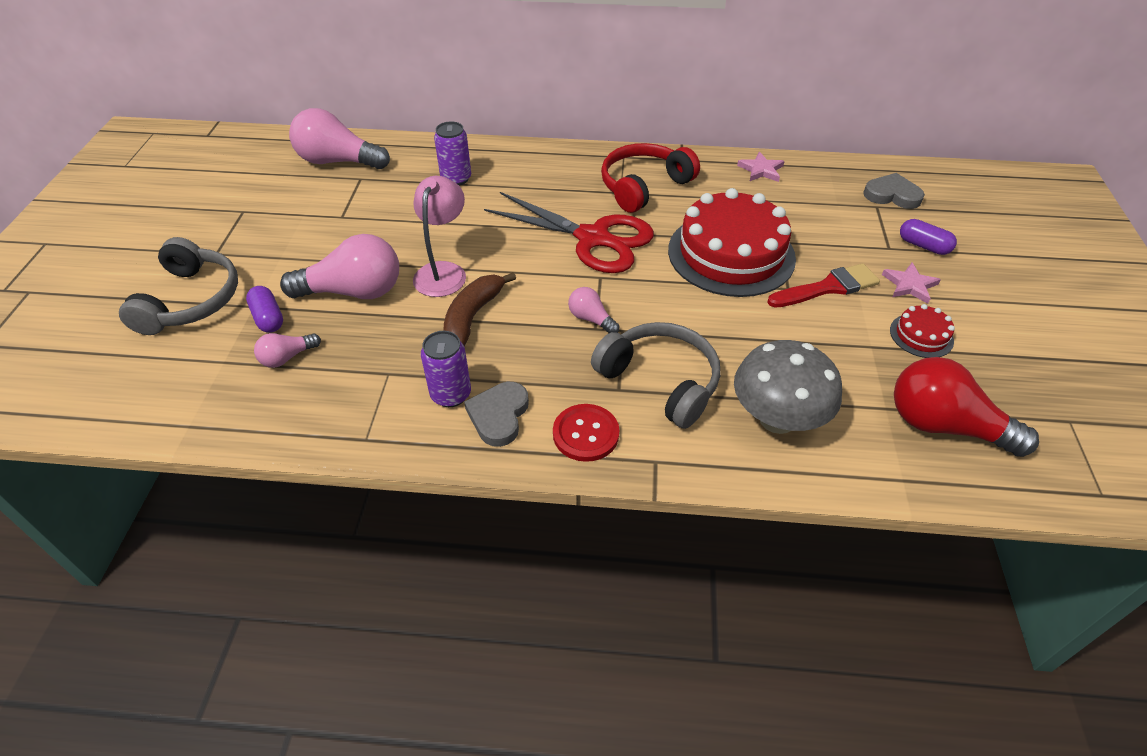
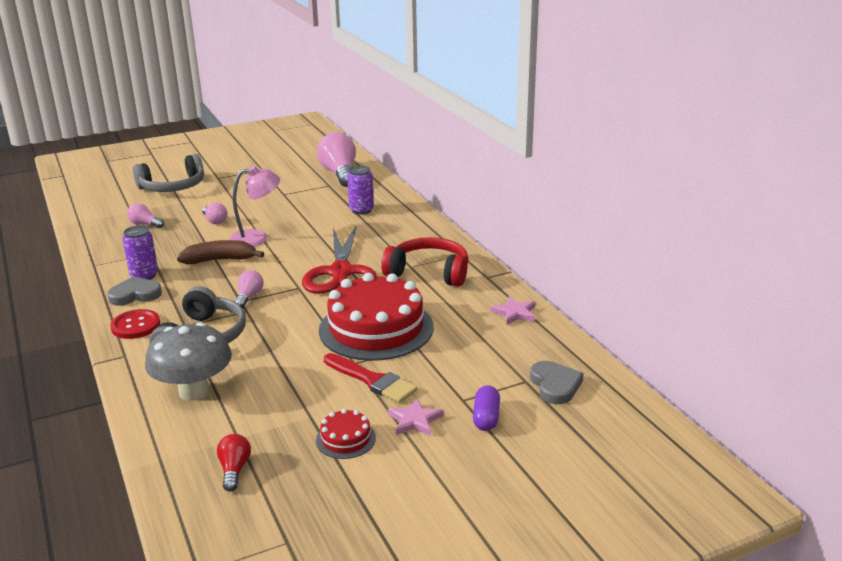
camera: 60 degrees right, 20 degrees down
purple capsule [246,286,283,333] -> none
pink light bulb [280,234,399,299] -> pink light bulb [202,203,227,224], size x0.49
red light bulb [894,357,1039,457] -> red light bulb [217,434,251,492], size x0.49

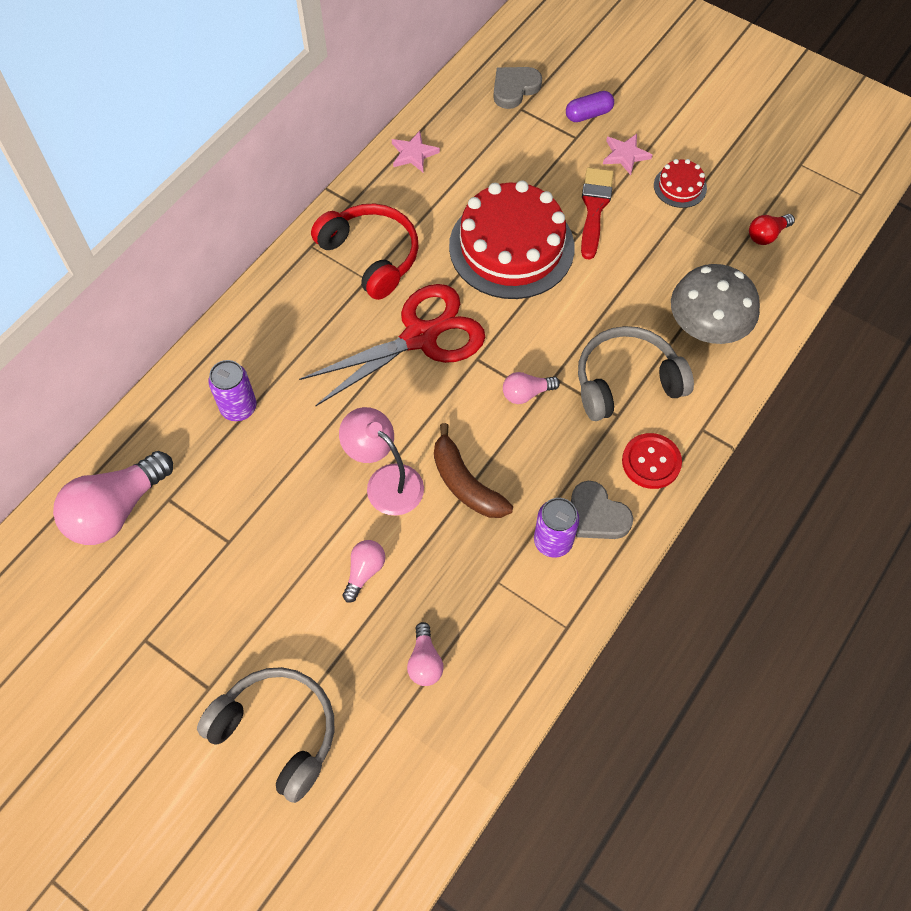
camera: 120 degrees left, 35 degrees up
red headphones [381,237,469,287] -> red headphones turned 150 degrees clockwise [311,204,419,300]

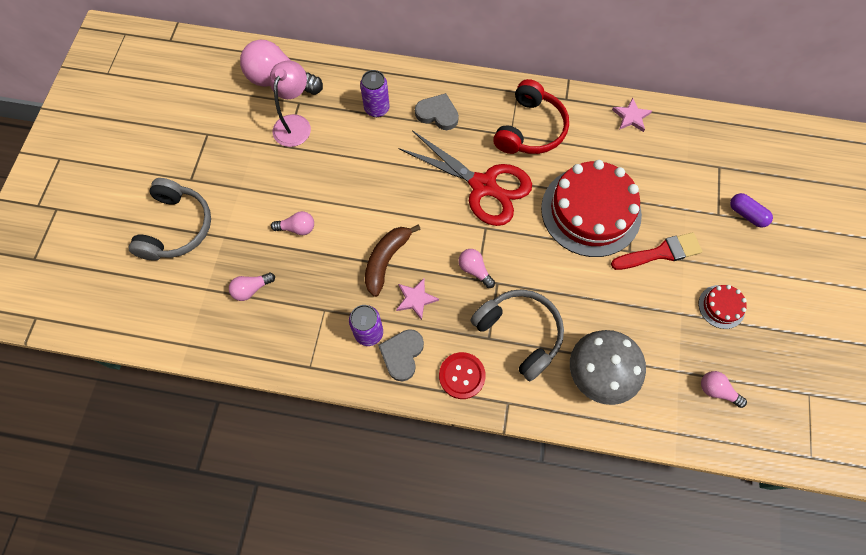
camera: 65 degrees right, 5 degrees up
pink lamp [339,407,424,516] -> pink lamp moved to [270,60,311,147]
grey heart [493,67,542,109] -> grey heart moved to [415,93,459,130]
pink star [603,134,652,175] -> pink star moved to [396,278,439,320]
red light bulb [749,214,795,245] -> pink light bulb [701,371,747,408]

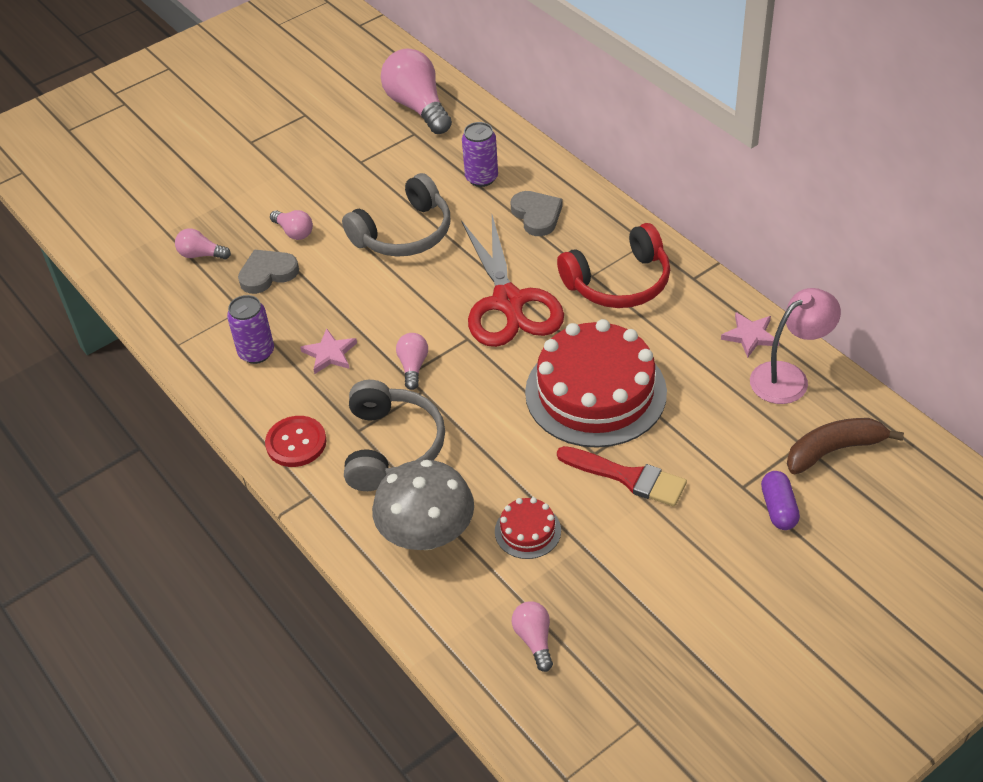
camera: 45 degrees right, 20 degrees down
grey headphones [129,178,211,261] -> grey headphones moved to [342,173,450,257]
pink lamp [270,60,311,147] -> pink lamp moved to [750,288,841,404]
brown banana [365,225,421,297] -> brown banana moved to [787,418,904,474]
grey heart [378,329,424,381] -> grey heart moved to [238,249,299,294]
red cake [699,285,747,329] -> red cake moved to [495,497,561,559]

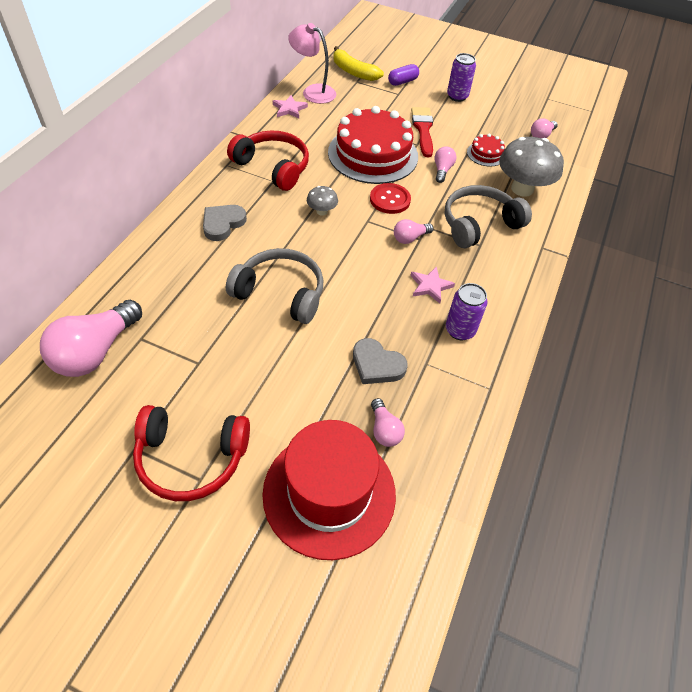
camera: 125 degrees left, 5 degrees up
red button [265,416,326,467] -> red button moved to [370,183,411,214]
pink light bulb [270,210,313,240] -> pink light bulb moved to [435,146,456,183]
red scissors [461,215,564,347] -> grey mushroom [307,186,338,216]
purple can [462,122,498,187] -> purple can moved to [447,53,476,102]
brown banana [787,418,904,474] -> yellow banana [333,46,384,81]
none -> red headphones [133,405,250,501]
none -> red hat [262,420,396,560]

